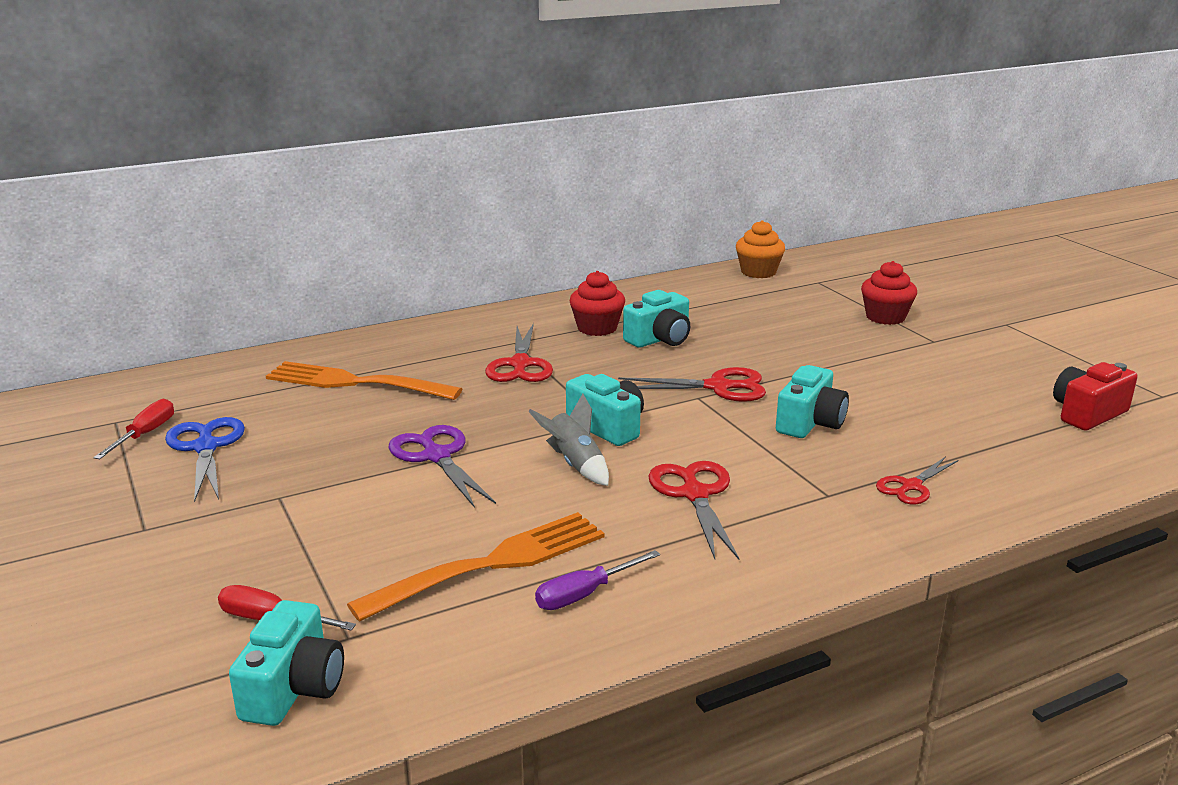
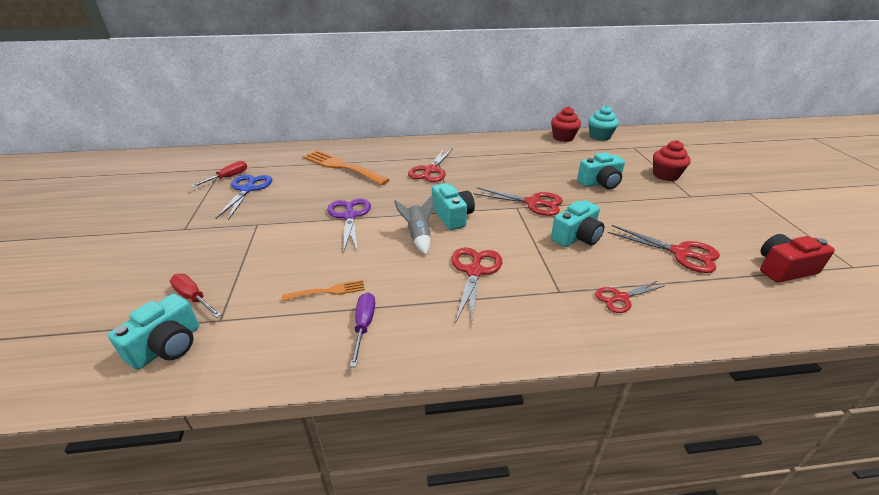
camera: 20 degrees right, 10 degrees up
orange fork [347,512,605,622] -> orange fork [282,280,365,301], size x0.49
purple screwdriver [535,550,660,610] -> purple screwdriver turned 105 degrees clockwise [350,292,375,367]
red cupcake [570,271,625,336] -> red cupcake moved to [551,106,581,142]
turquoise camera [623,290,690,348] -> turquoise camera moved to [577,152,625,190]
orange cupcake [736,220,785,278] -> turquoise cupcake [588,105,619,141]
none -> red scissors [608,225,720,273]

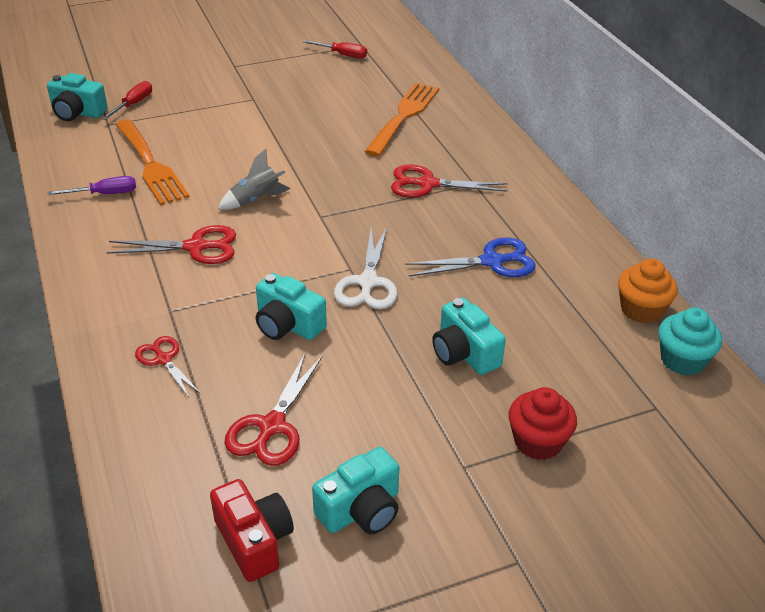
camera: 75 degrees right, 5 degrees up
blue scissors [216,175,272,220] -> blue scissors moved to [405,237,536,277]
orange fork [282,280,365,301] -> orange fork [116,120,190,205], size x2.04
purple scissors [327,198,371,252] -> none
turquoise camera [432,183,475,230] -> turquoise camera moved to [312,447,399,534]
red scissors [474,187,563,216] -> white scissors [334,227,398,309]
red cupcake [551,106,581,142] -> orange cupcake [618,258,678,324]

